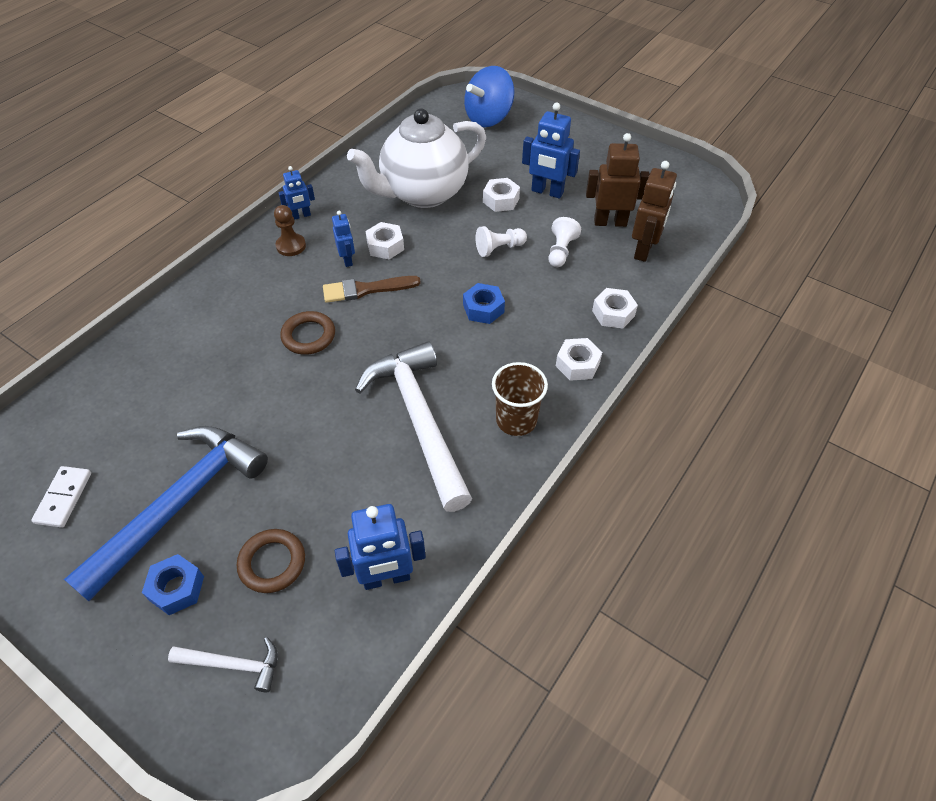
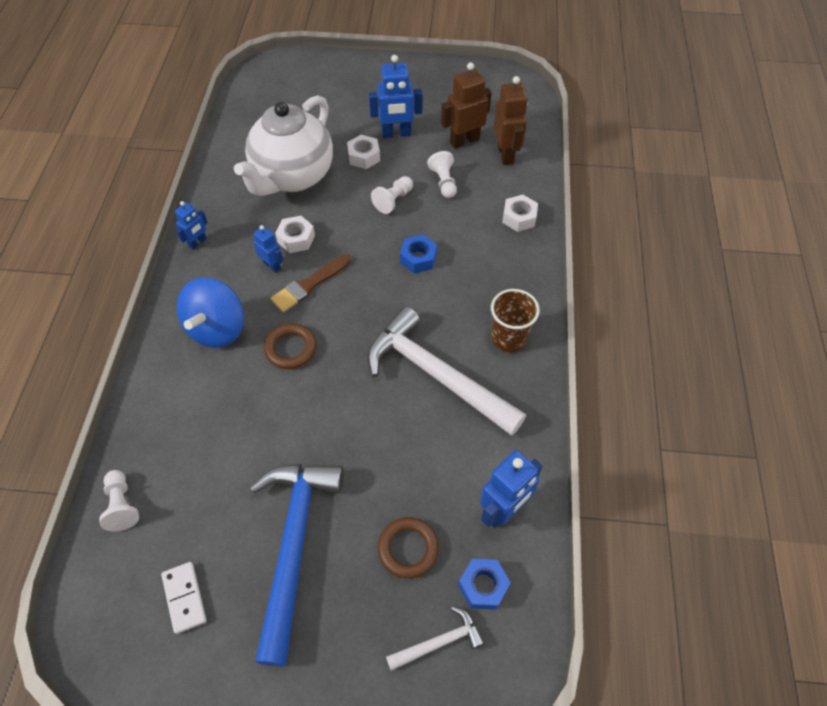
camera: 30 degrees left, 5 degrees up
blue nut [142,554,204,615] -> blue nut moved to [458,559,511,610]
brown pawn [274,205,306,256] -> none
blue spinning top [464,66,514,127] -> blue spinning top moved to [177,277,244,348]
white nut [556,338,602,381] -> none
none -> white pawn [99,470,139,531]

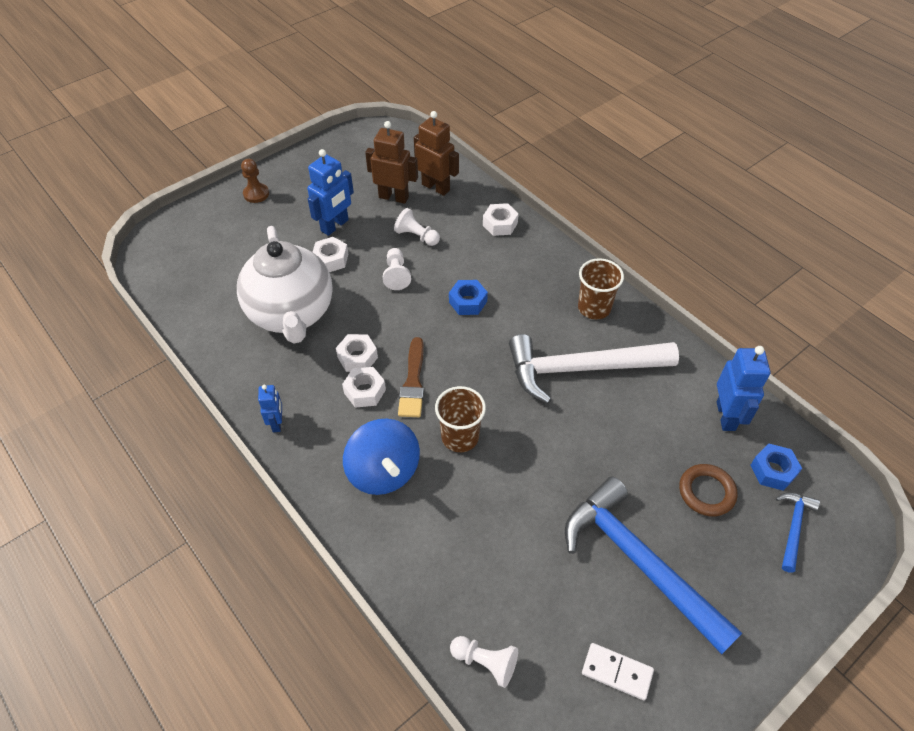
camera: 45 degrees left, 5 degrees down
blue robot [253,225,283,273] -> white nut [342,367,386,408]
brown ring [264,323,317,369] -> brown cup [435,386,486,452]
white hammer [386,606,485,671] -> blue hammer [776,493,820,573]
brown robot [441,62,492,149] -> brown robot turned 90 degrees clockwise [365,121,418,204]
none -> brown pawn [241,159,269,203]

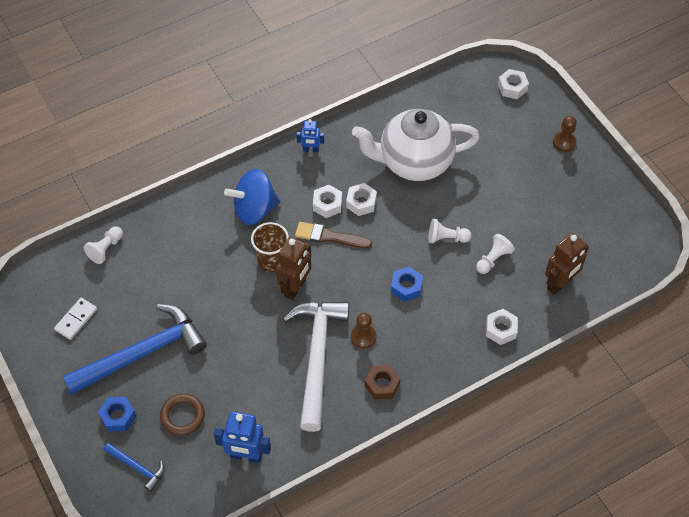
camera: 100 degrees right, 5 degrees up
blue robot [307,149,354,236] -> none
white nut [313,237,348,272] -> white nut moved to [498,69,529,99]
brown robot [365,121,418,204] -> brown robot moved to [276,237,311,300]
brown cup [578,258,624,319] -> brown nut [365,365,400,400]
blue nut [750,443,802,491] -> blue nut moved to [98,397,136,432]
none -> brown pawn [351,313,376,349]

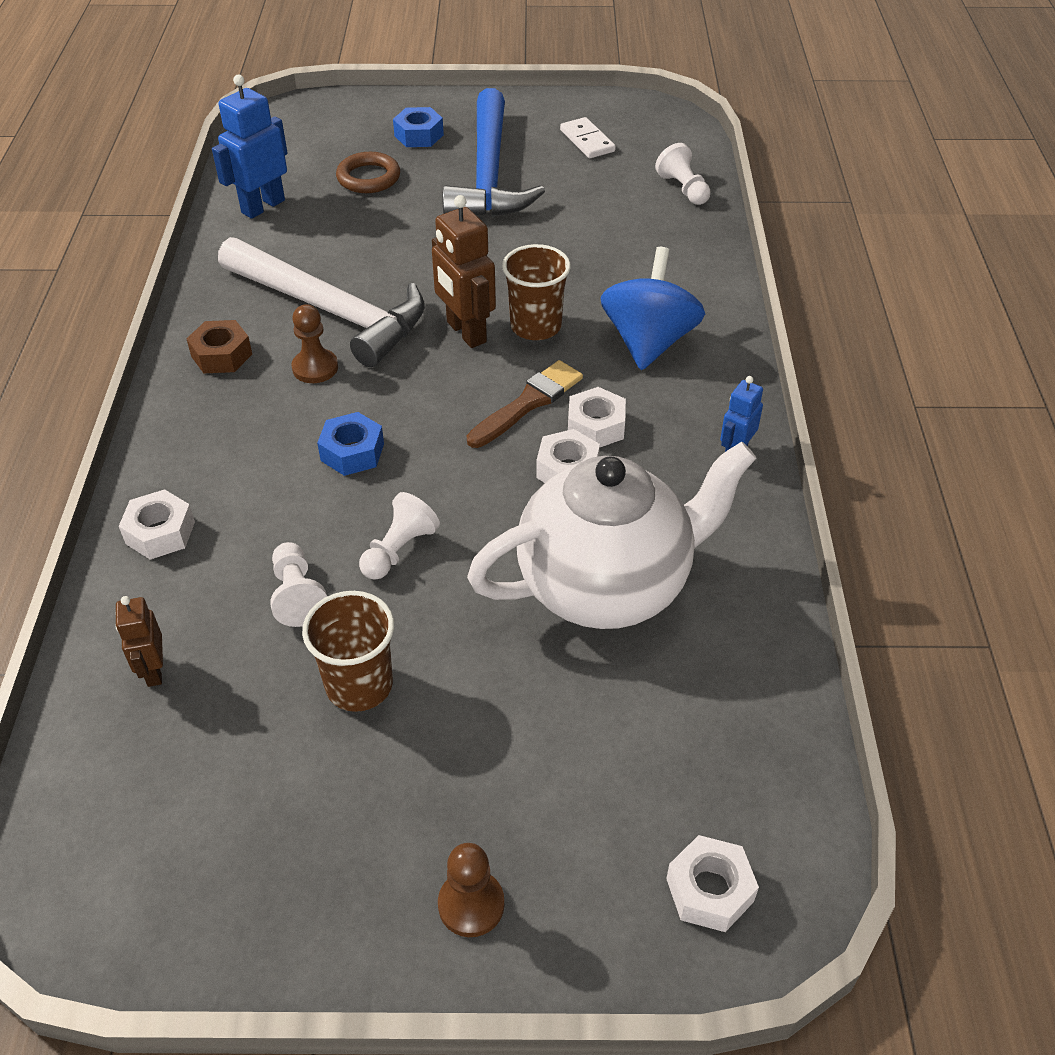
camera: 120 degrees right, 10 degrees down
blue hammer [103,442,165,492] -> none
white teapot [352,109,480,181] -> white teapot turned 45 degrees clockwise [467,442,756,629]
brown robot [545,233,589,295] -> brown robot [115,596,163,687], size x0.58
none -> brown cup [302,591,394,712]

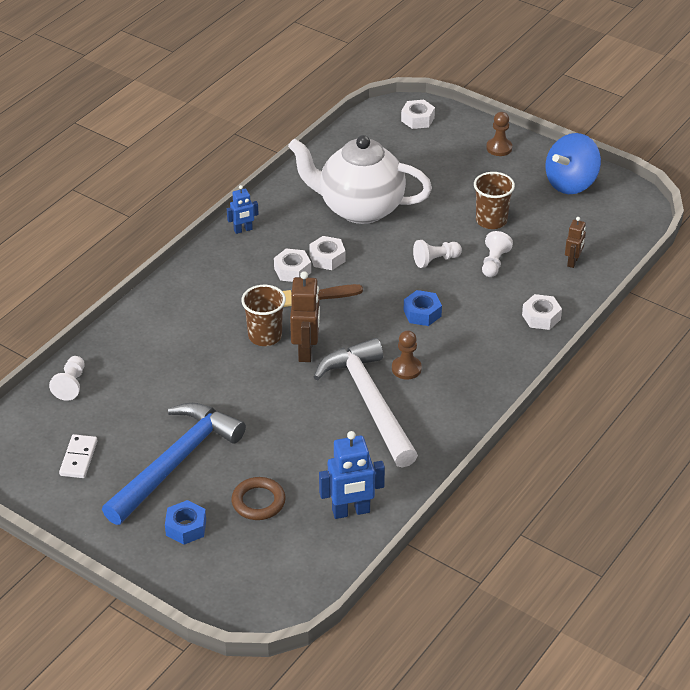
camera: 145 degrees left, 5 degrees down
brown nut [186,320,252,373] -> none
blue spinning top [601,247,705,370] -> blue spinning top moved to [546,133,601,194]

